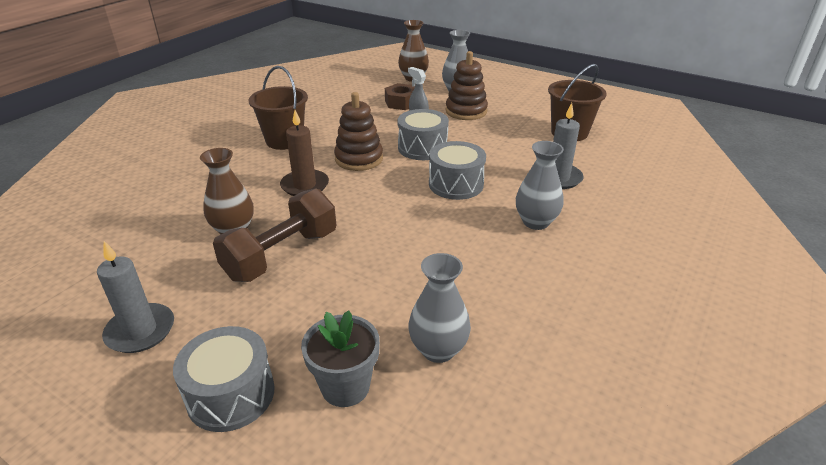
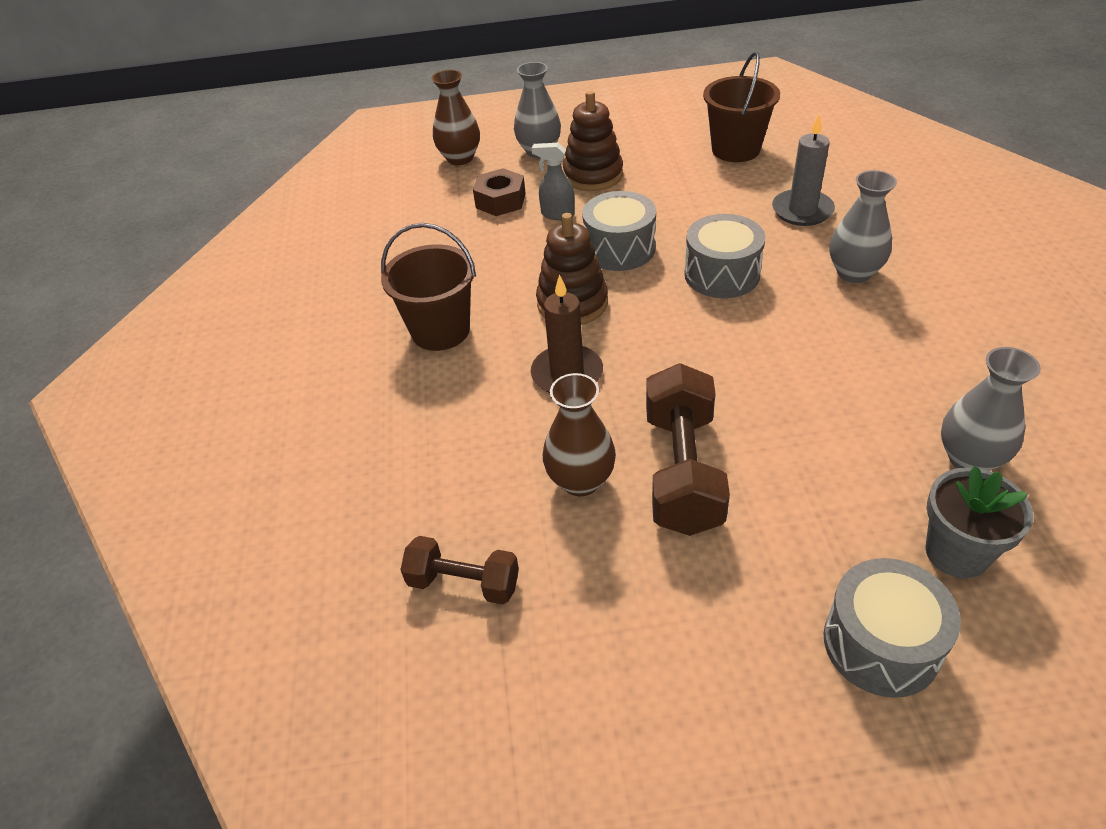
camera: 35 degrees left, 10 degrees up
grey candle [97,241,174,353] -> none
none -> brown dumbbell [400,536,519,604]

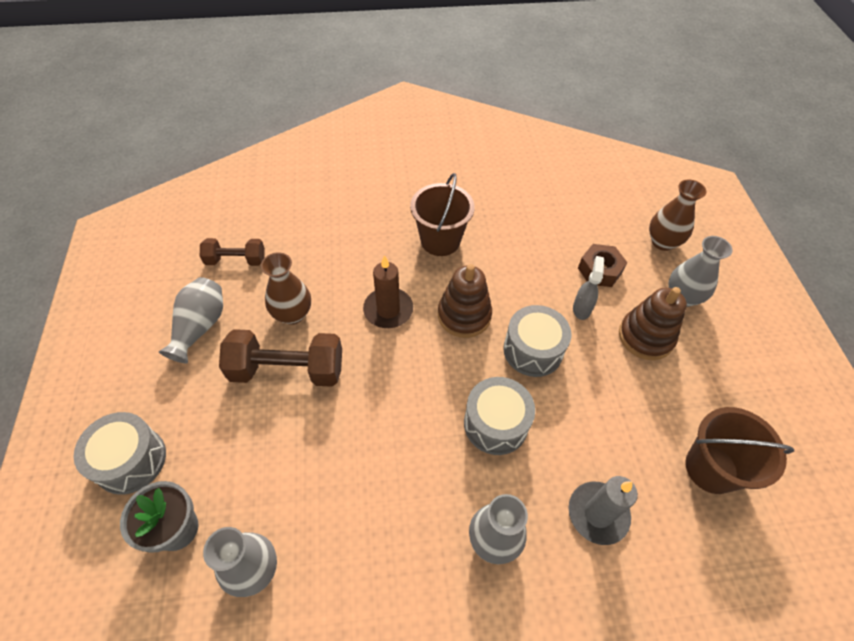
camera: 85 degrees right, 10 degrees up
brown dumbbell [400,536,519,604] -> brown dumbbell turned 75 degrees clockwise [200,238,265,266]
none -> grey vase [159,277,223,364]

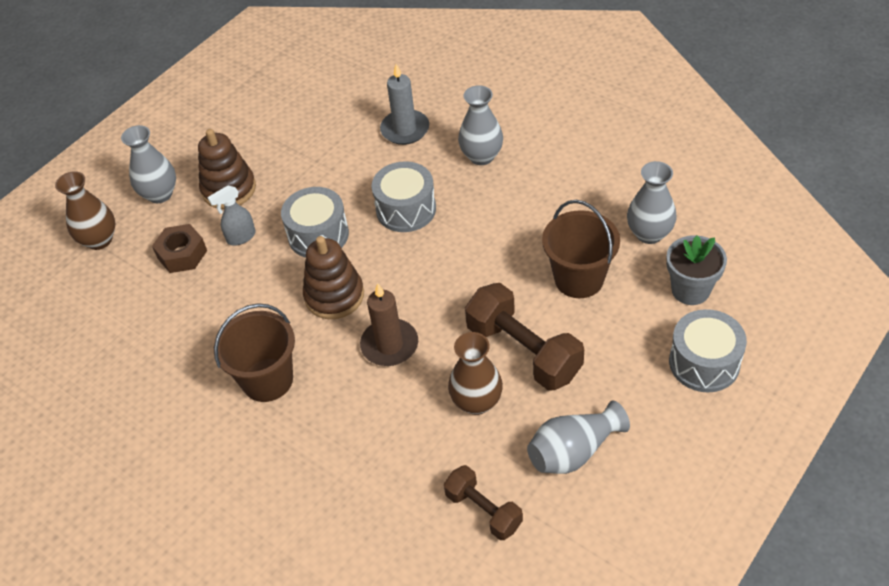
camera: 130 degrees left, 5 degrees down
brown bucket [685,407,794,494] -> brown bucket moved to [542,200,620,298]

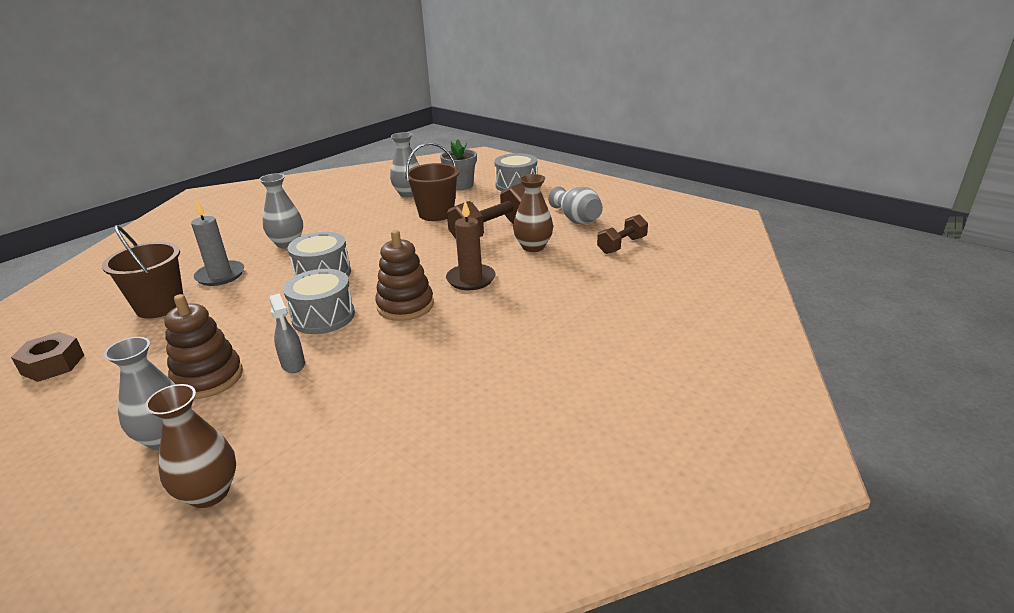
camera: 90 degrees left, 20 degrees down
brown nut [152,224,207,273] -> brown nut moved to [11,332,84,382]
brown bucket [214,303,295,402] -> brown bucket moved to [102,225,183,318]

